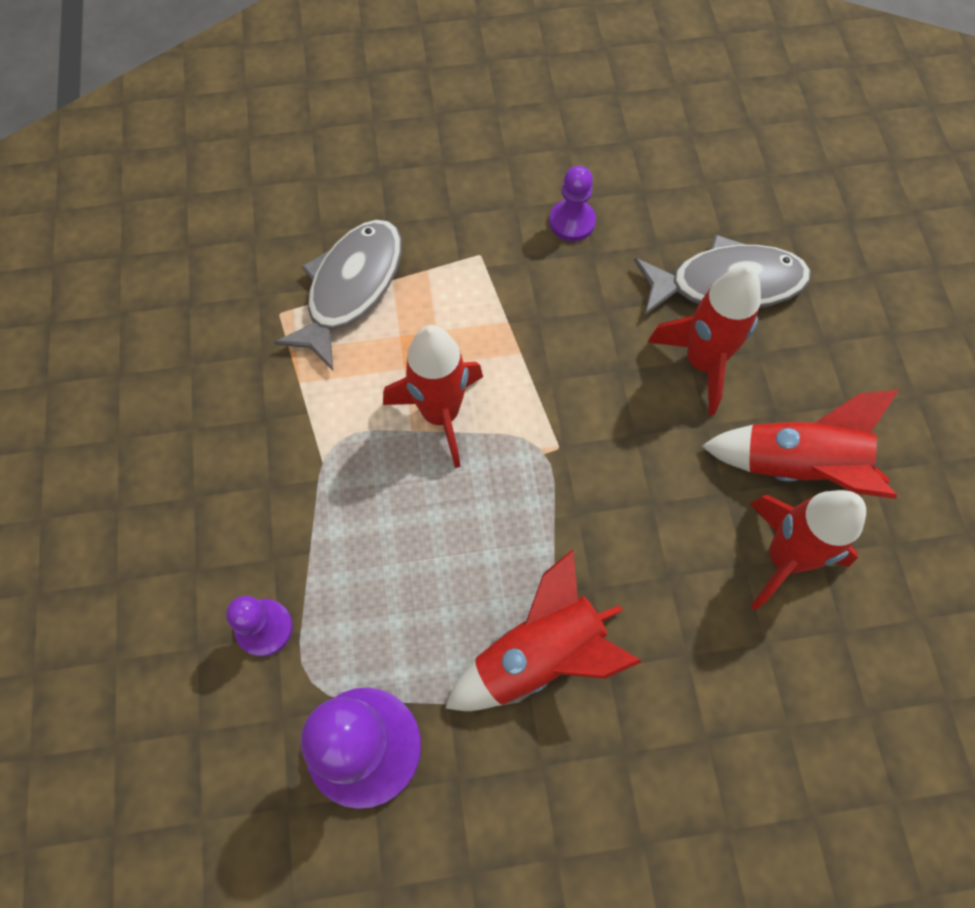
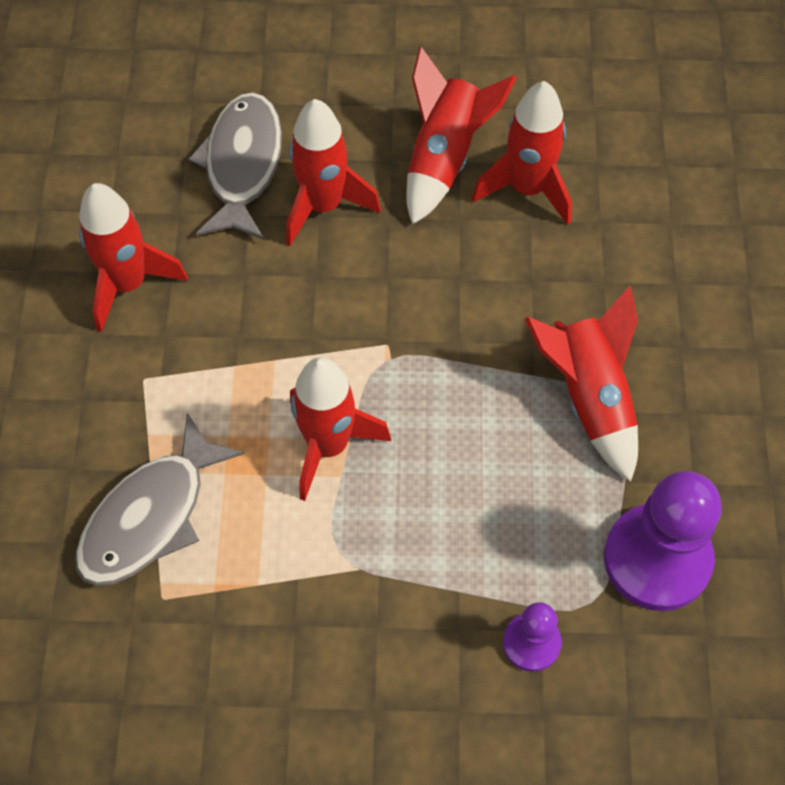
camera: 80 degrees left, 5 degrees down
grey fish [274,220,402,370] -> grey fish turned 90 degrees counterclockwise [75,413,244,587]
purple pawn [549,166,596,241] -> red rocket [79,183,188,333]

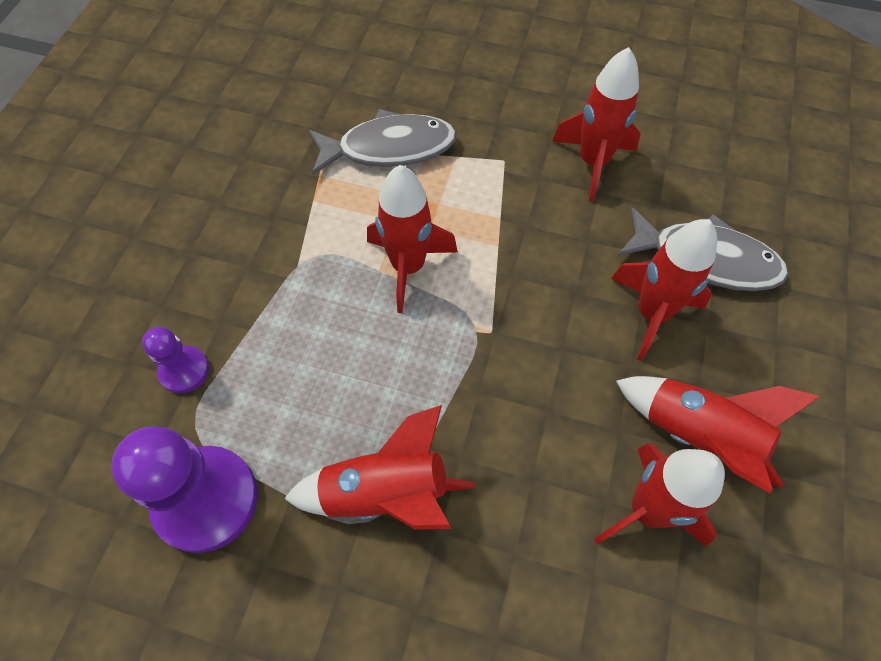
camera: 105 degrees right, 0 degrees up
grey fish [75,413,244,587] -> grey fish turned 120 degrees clockwise [308,109,457,175]

